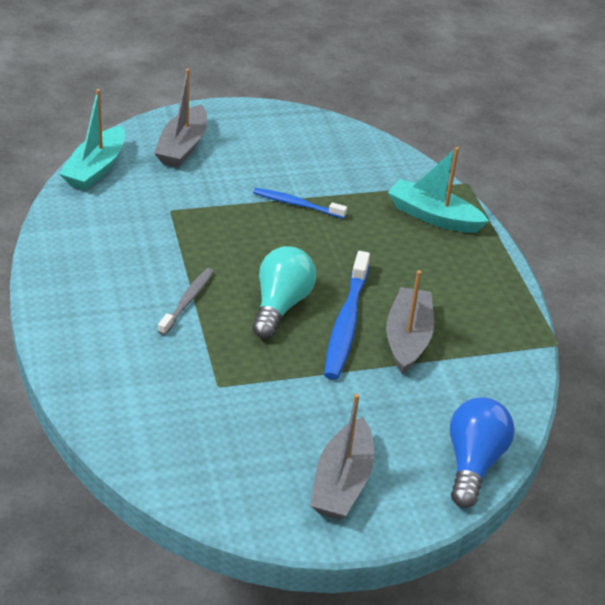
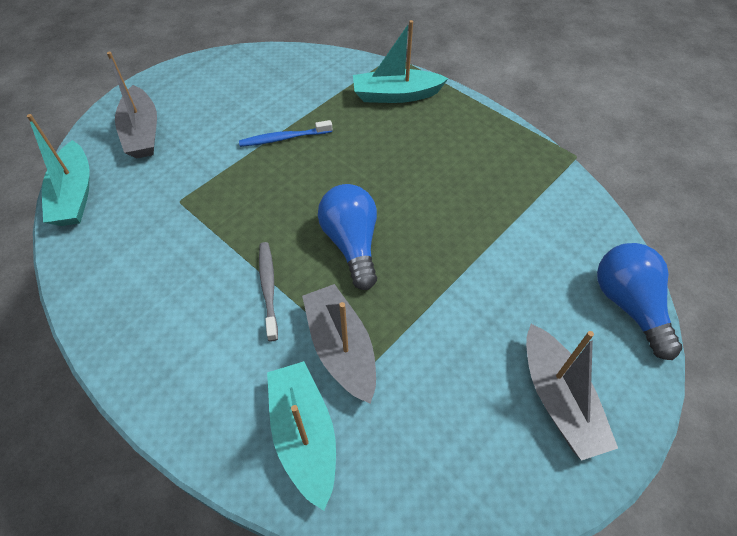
camera: 30 degrees left, 15 degrees up
turquoise light bulb [252,246,316,339] -> blue light bulb [318,184,377,290]
blue toothbrush [324,251,370,380] -> none
grey boat [386,270,434,374] -> grey boat moved to [302,284,376,404]
none -> turquoise boat [267,361,336,511]

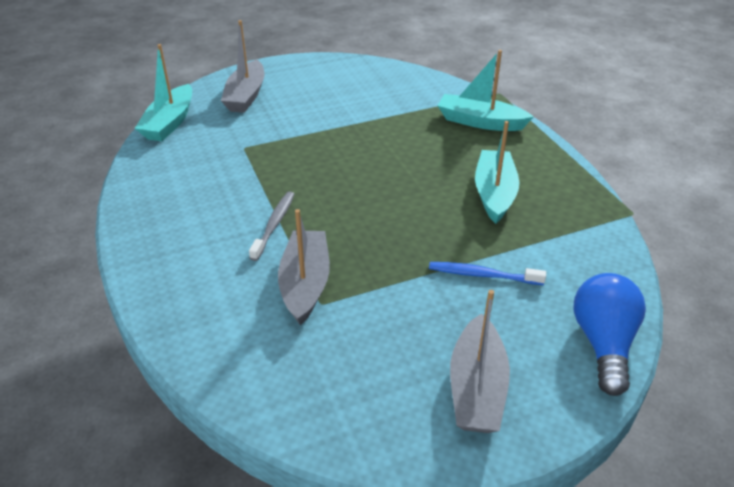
camera: 25 degrees right, 15 degrees down
blue toothbrush [239,120,333,147] -> blue toothbrush moved to [429,262,546,285]
turquoise boat [267,361,336,511] -> turquoise boat moved to [475,121,520,224]
blue light bulb [318,184,377,290] -> none

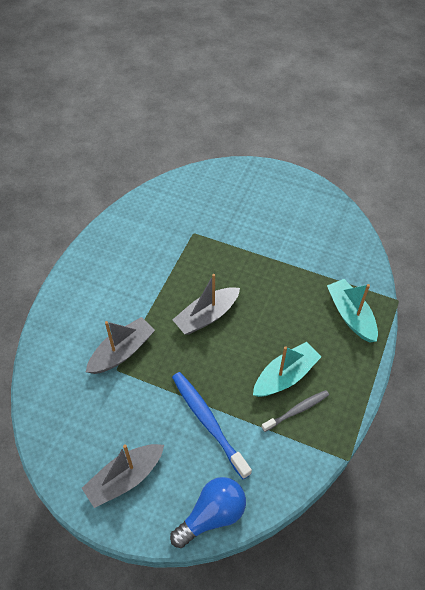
camera: 45 degrees right, 15 degrees up
turquoise boat [135,44,192,141] -> none
grey boat [221,20,264,113] -> grey boat moved to [172,274,240,335]
grey toothbrush [249,191,294,261] -> grey toothbrush moved to [262,390,329,432]
blue toothbrush [429,262,546,285] -> blue toothbrush [172,372,252,479], size x1.64

